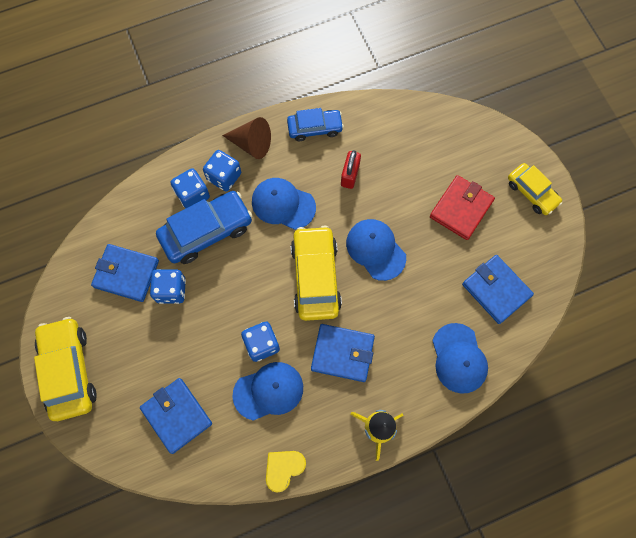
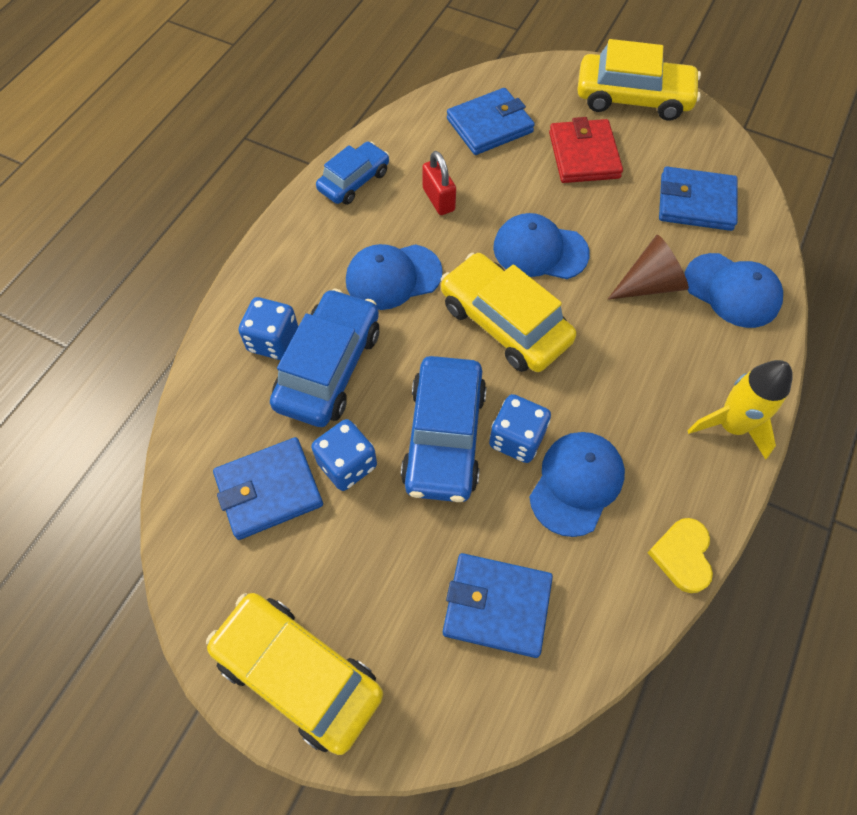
camera: 40 degrees left, 10 degrees down
blue dice [203,150,241,192] -> none
brown cone [222,117,271,159] -> brown cone moved to [608,235,689,300]
blue wallet [311,324,375,382] -> blue wallet moved to [447,88,535,155]
yellow car [508,163,562,215] -> yellow car [577,39,701,121], size x1.61
none -> blue car [401,356,487,502]

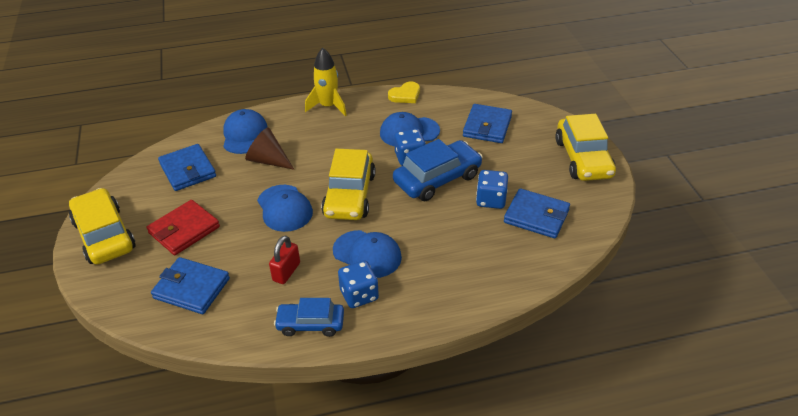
camera: 130 degrees left, 20 degrees down
blue dice [238,297,298,360] -> blue dice moved to [338,260,379,308]
blue car [270,288,379,427] -> none
blue wallet [443,553,553,658] -> blue wallet turned 45 degrees clockwise [463,104,512,143]

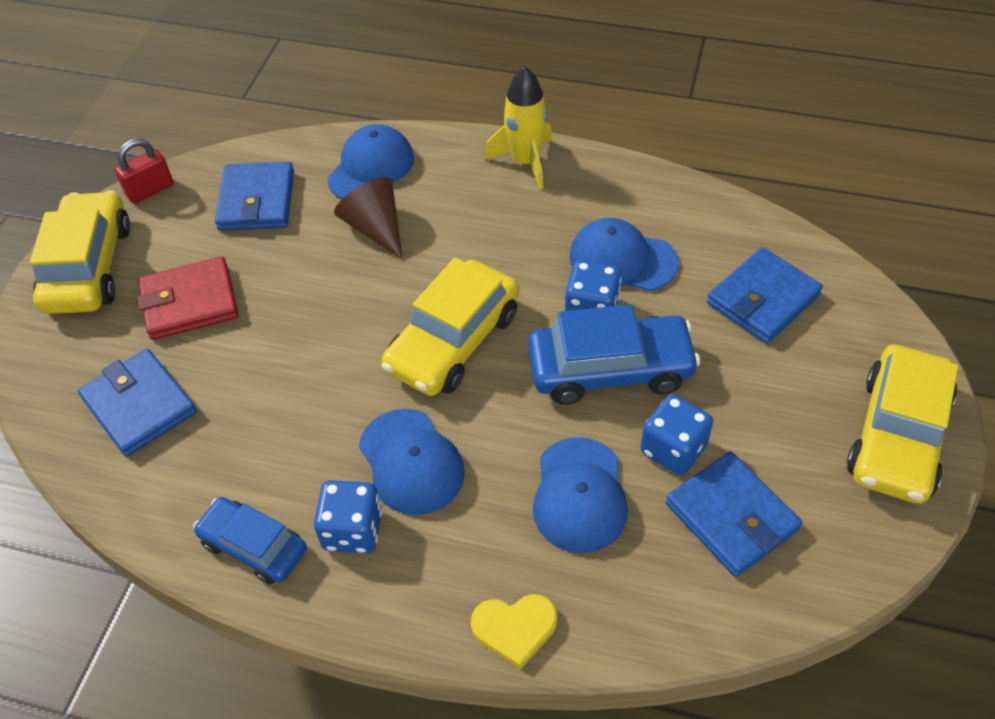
camera: 30 degrees right, 10 degrees up
blue cap [257,185,313,232] -> blue cap moved to [533,437,628,553]
red padlock [269,235,300,284] -> red padlock moved to [115,138,173,204]
yellow heart [388,82,420,103] -> yellow heart moved to [471,594,557,670]

